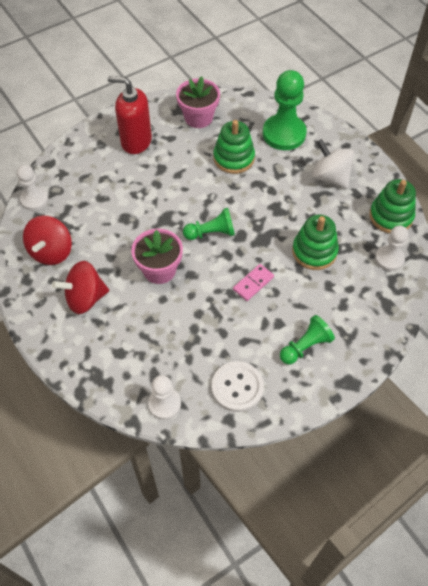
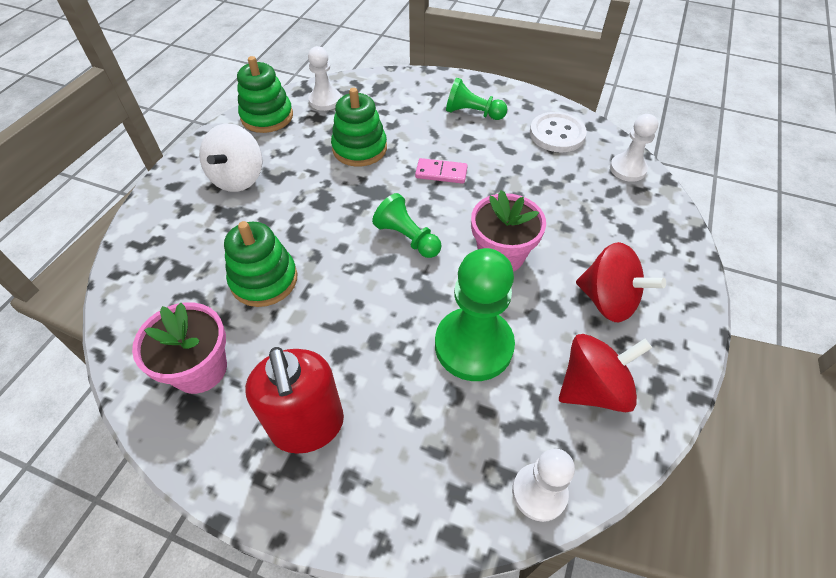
camera: 125 degrees left, 5 degrees down
green pawn [263,70,307,150] -> green pawn moved to [435,248,515,381]

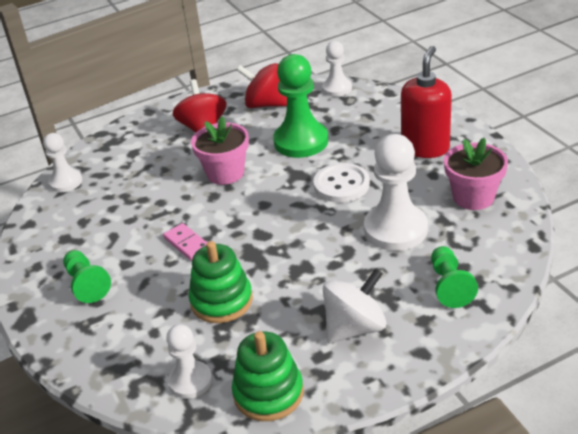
camera: 135 degrees left, 15 degrees down
green stacking toy [224,221,297,307] -> white pawn [364,134,428,251]
green pawn [372,193,442,258] -> green pawn moved to [431,246,478,308]
white button [530,112,587,152] -> white button moved to [313,163,370,202]

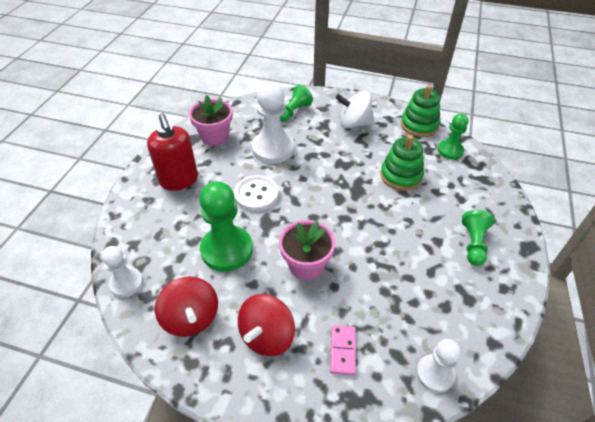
camera: 140 degrees left, 10 degrees up
pink domino [163,223,207,261] -> pink domino moved to [330,325,356,375]
white pawn [166,324,212,399] -> green pawn [438,114,468,159]
red soap dispenser [401,46,452,158] -> red soap dispenser turned 90 degrees counterclockwise [147,113,198,191]

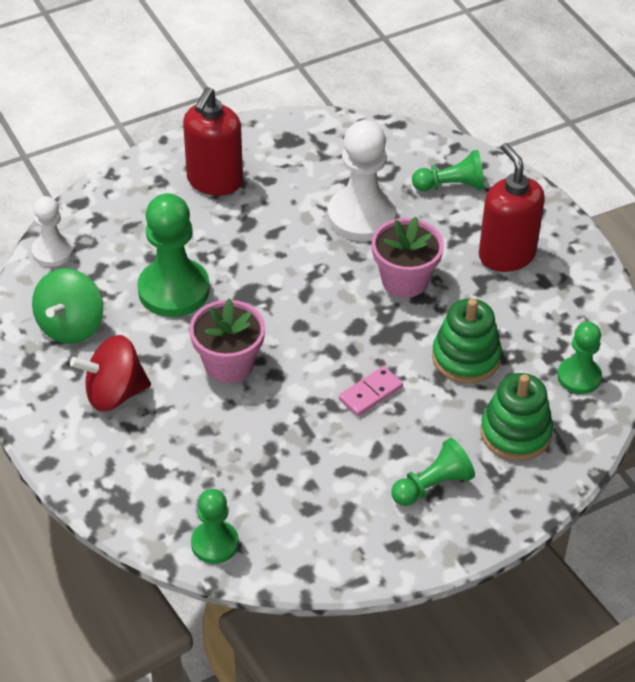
camera: 45 degrees right, 0 degrees up
red spinning top [155,276,218,337] -> green spinning top [32,268,103,344]
pink flower pot [189,95,232,146] -> pink flower pot moved to [372,217,444,298]
white button [234,175,279,211] -> none
pink domino [330,325,356,375] -> pink domino moved to [339,366,403,416]
white spinning top [335,91,375,129] -> red soap dispenser [479,143,545,272]
green stacking toy [401,85,440,137] -> green stacking toy moved to [481,373,553,461]
white pawn [417,339,461,393] -> green pawn [191,489,239,564]

